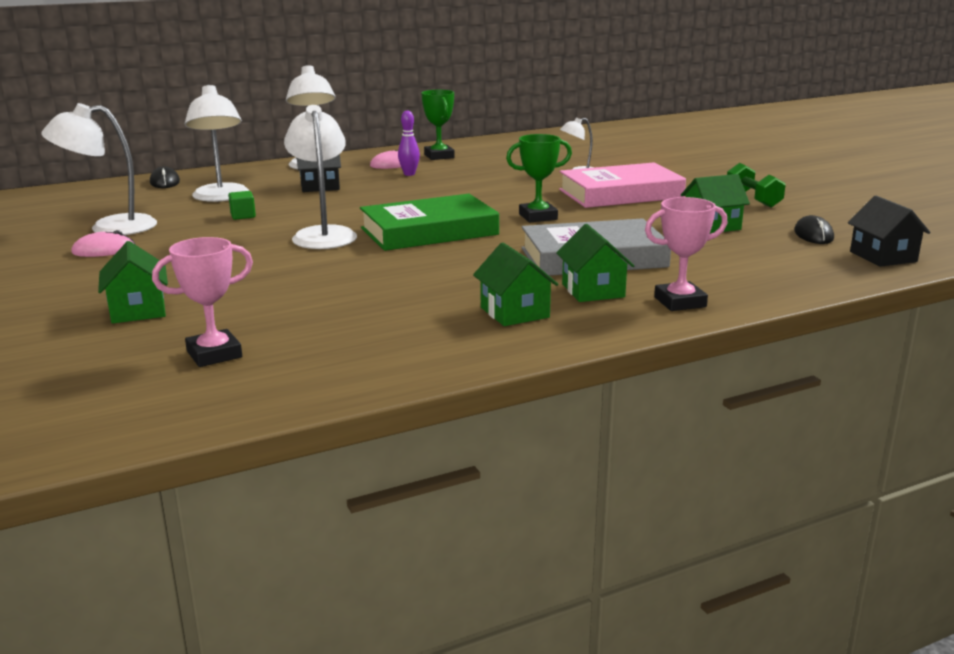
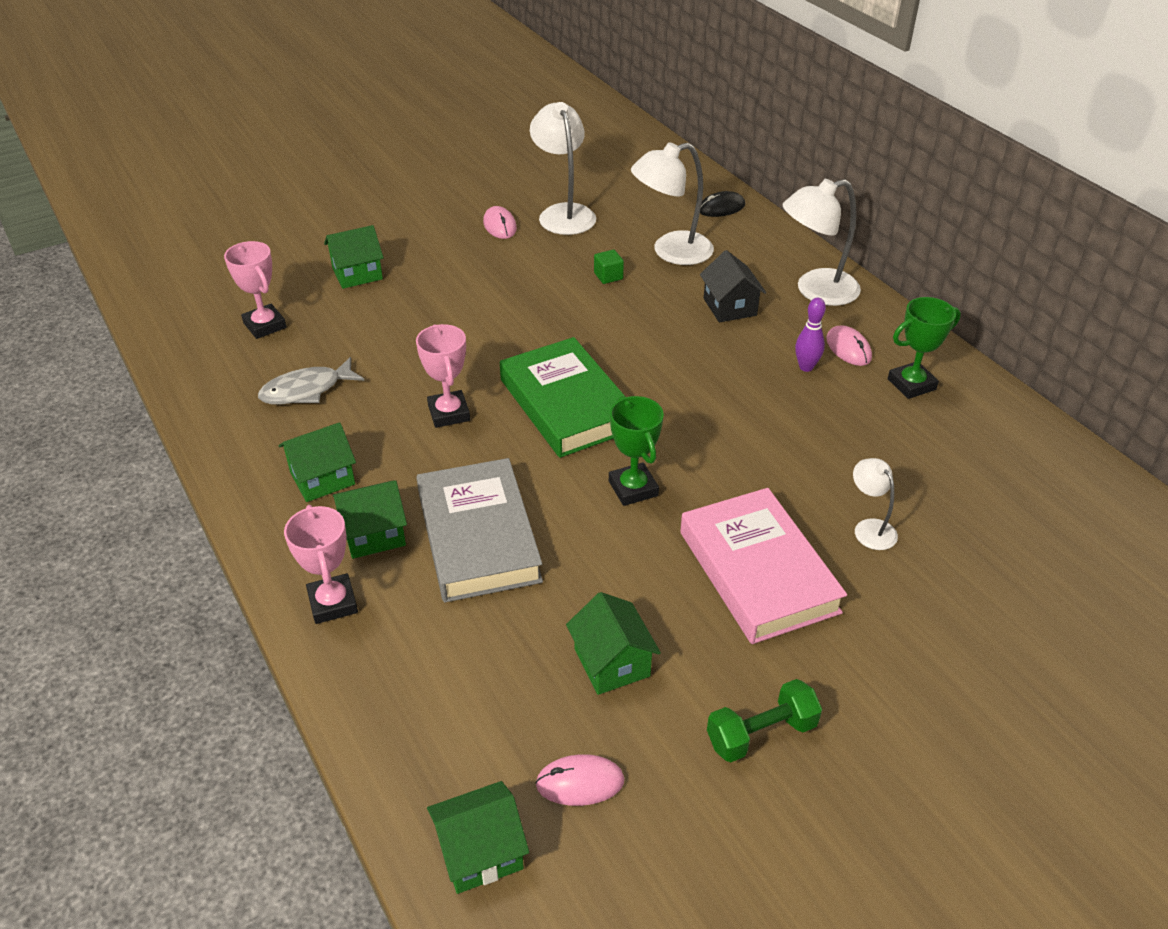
camera: 85 degrees right, 20 degrees up
white lamp [284,105,357,249] -> none
black mouse [794,215,834,244] -> pink mouse [535,754,625,806]
black house [848,196,930,267] -> green house [427,781,529,894]
none -> grey fish [258,357,365,405]
none -> pink trophy [416,324,470,428]

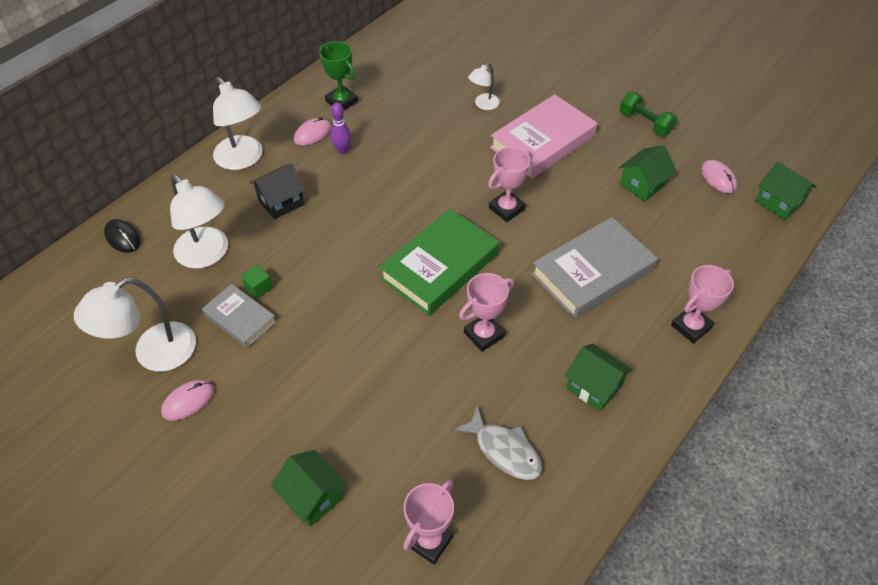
camera: 110 degrees left, 10 degrees up
green house [333,480,407,559] -> none
green trophy [609,396,664,506] -> pink trophy [488,147,533,222]
none -> grey book [202,284,276,348]

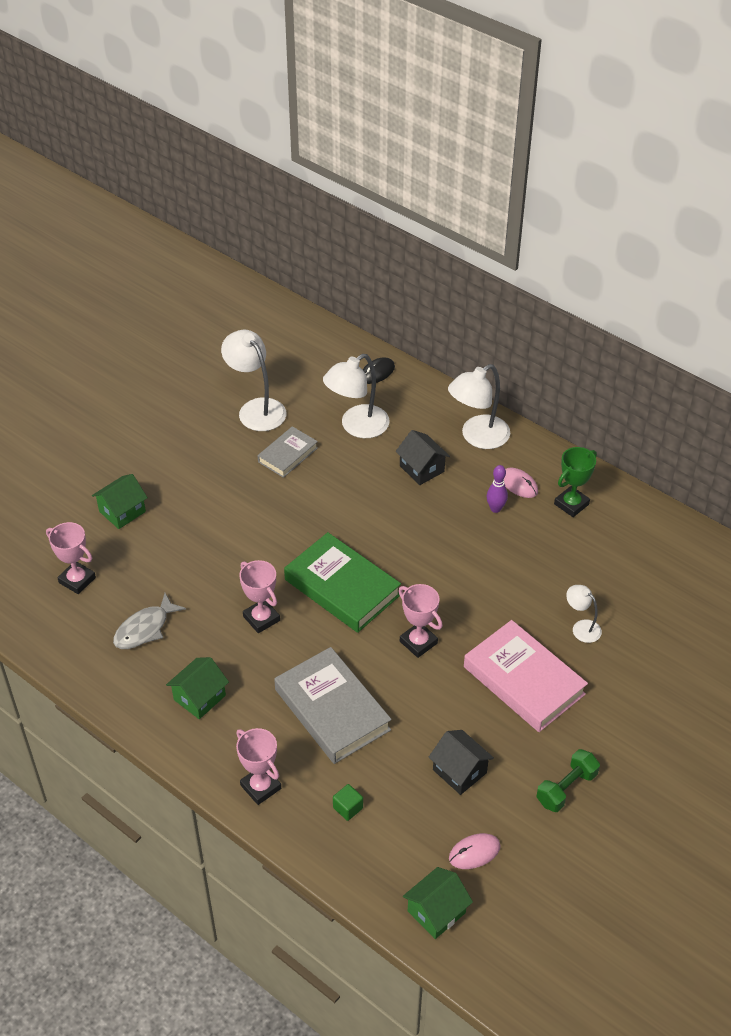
camera: 90 degrees right, 5 degrees down
pink mouse [161,380,214,421] -> none
green cube [241,265,273,299] -> green cube moved to [333,784,363,821]
green house [619,145,676,202] -> black house [429,730,494,795]

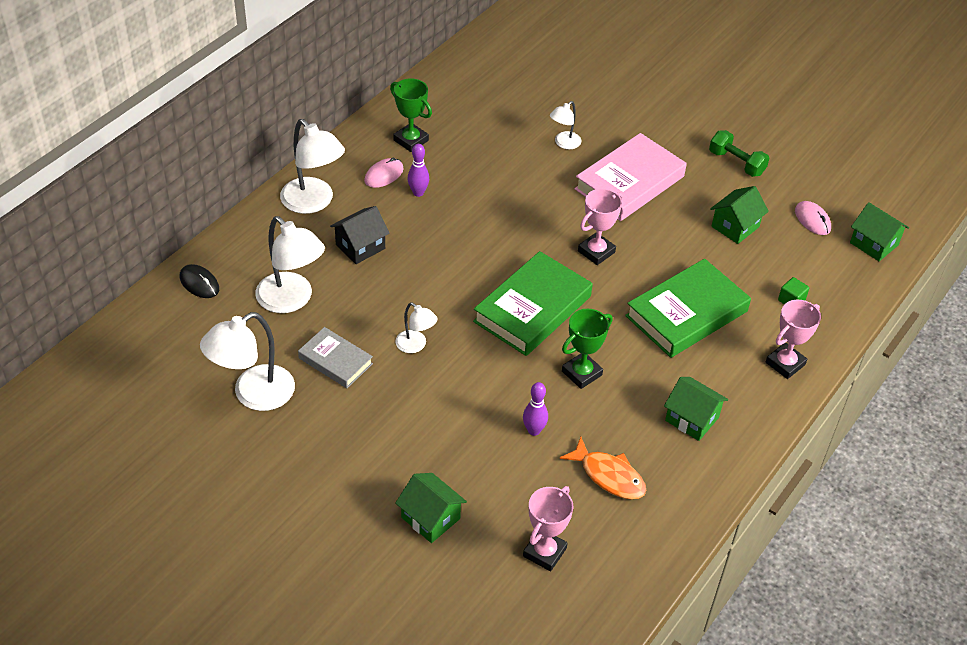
camera: 95 degrees left, 0 degrees up
grey fish [113,593,186,649] -> orange fish [560,437,647,499]
pink trophy [239,560,280,633] -> green trophy [562,309,613,389]
grey book [274,647,392,764] -> green book [625,259,751,358]
black house [429,730,494,795] -> green house [710,186,769,244]
none -> white lamp [395,302,437,353]
none -> purple bowling pin [523,382,548,436]

